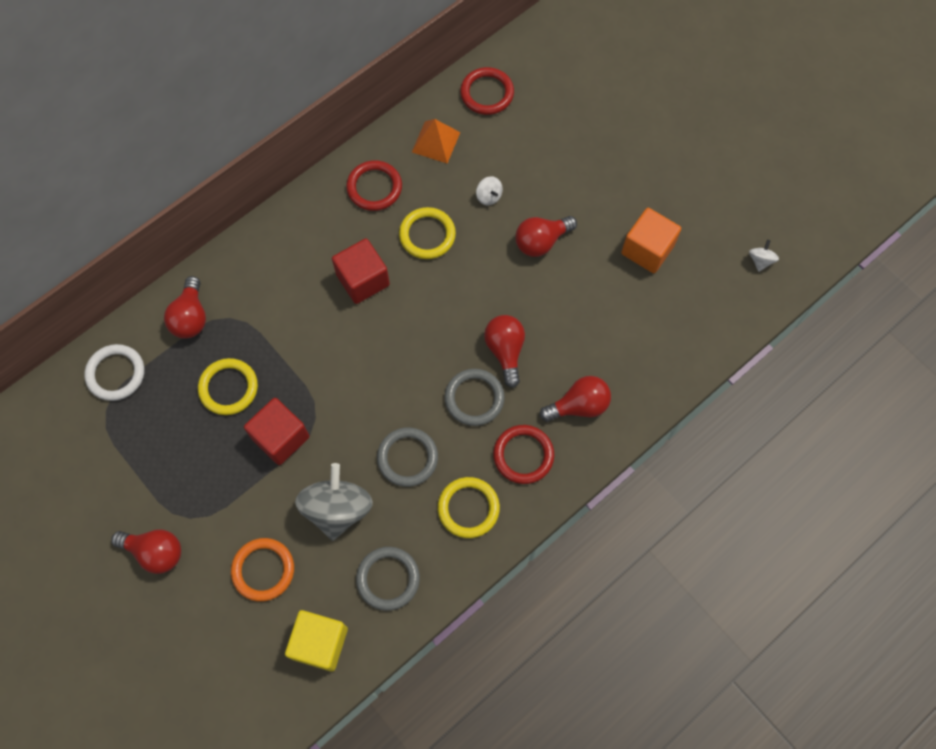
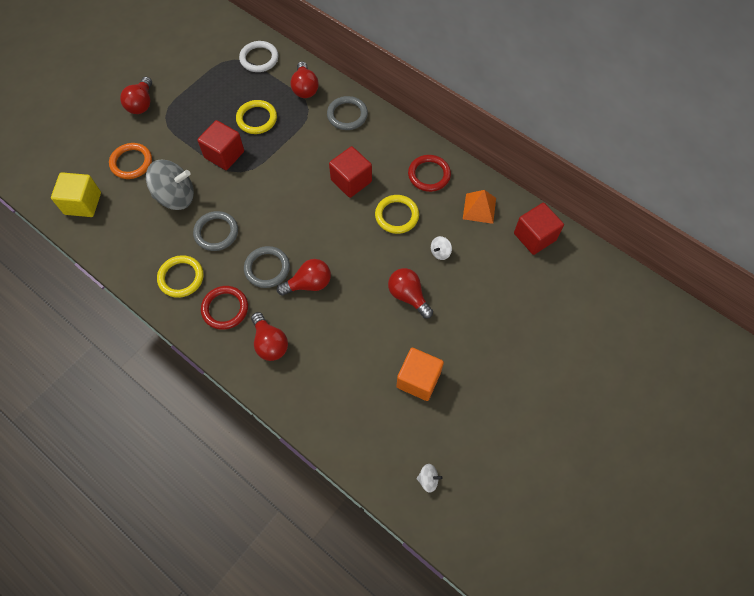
camera: 80 degrees right, 5 degrees down
red light bulb [164,276,206,339] -> red light bulb turned 90 degrees counterclockwise [291,61,319,98]
grey ring [356,547,420,611] -> grey ring moved to [327,96,368,130]
red ring [460,67,514,115] -> red cube [514,203,564,255]

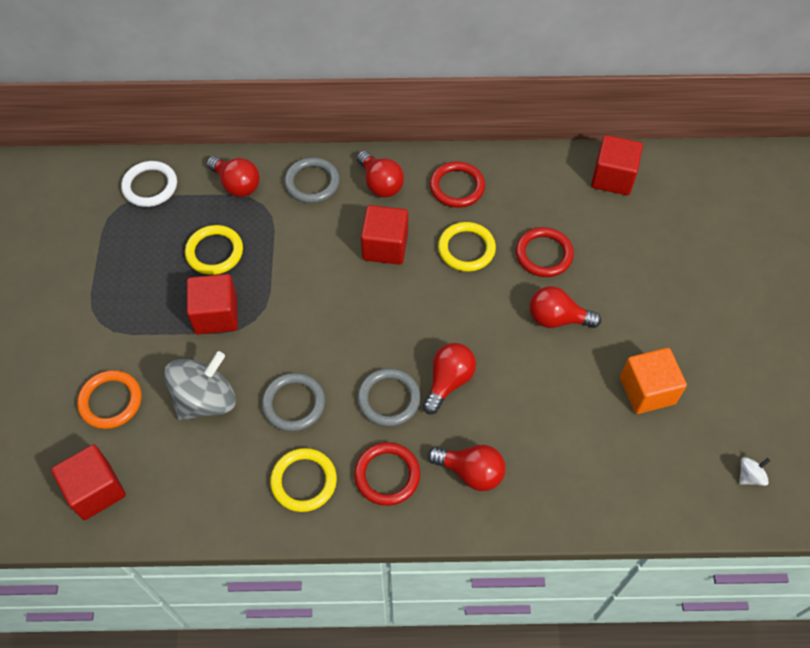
camera: 40 degrees left, 5 degrees down
yellow cube [51,172,101,217] -> red cube [51,445,126,520]
red light bulb [120,77,152,114] -> red light bulb moved to [357,151,404,198]
white spinning top [431,236,452,260] -> red ring [516,227,574,277]
orange pyramid [463,190,496,224] -> none

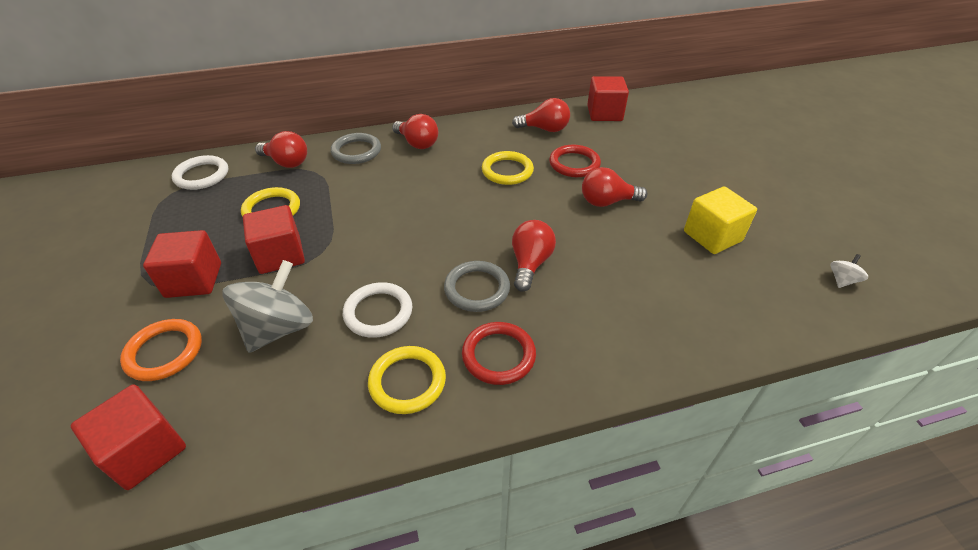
camera: 15 degrees left, 15 degrees down
grey ring [262,373,325,432] -> white ring [343,282,413,338]
red cube [361,205,408,265] -> red cube moved to [143,230,221,298]
red light bulb [428,445,506,491] -> red light bulb moved to [512,98,570,132]
red ring [430,161,485,208] -> none
orange cube [620,348,687,414] -> yellow cube [684,186,757,254]

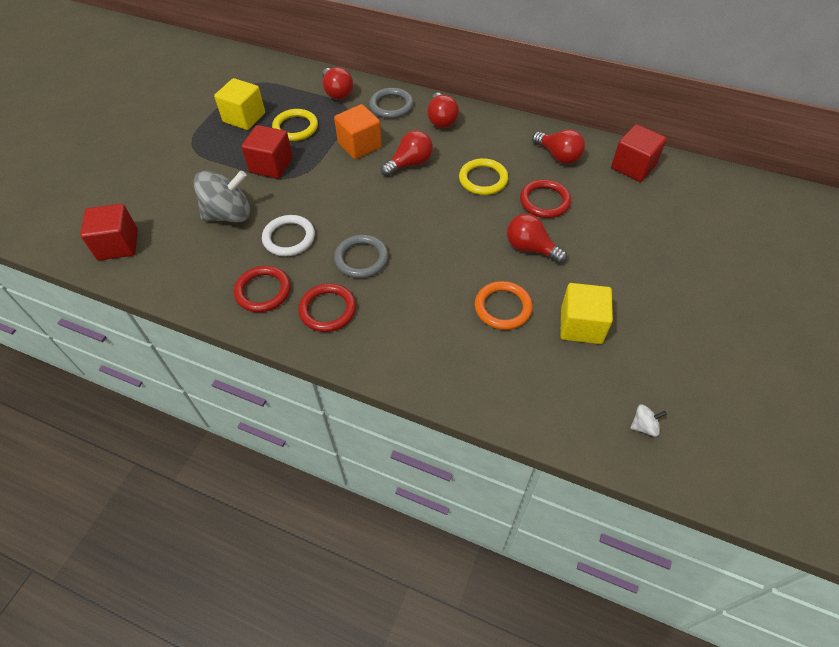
camera: 40 degrees right, 10 degrees up
orange ring [120,319,202,381] -> orange ring moved to [475,281,533,330]
red cube [143,230,221,298] -> none
white ring [172,155,228,190] -> none
yellow ring [368,346,446,414] -> red ring [234,266,291,312]
red light bulb [512,220,556,292] -> red light bulb moved to [381,130,433,177]
none -> yellow cube [214,78,265,130]
none -> orange cube [334,104,382,159]

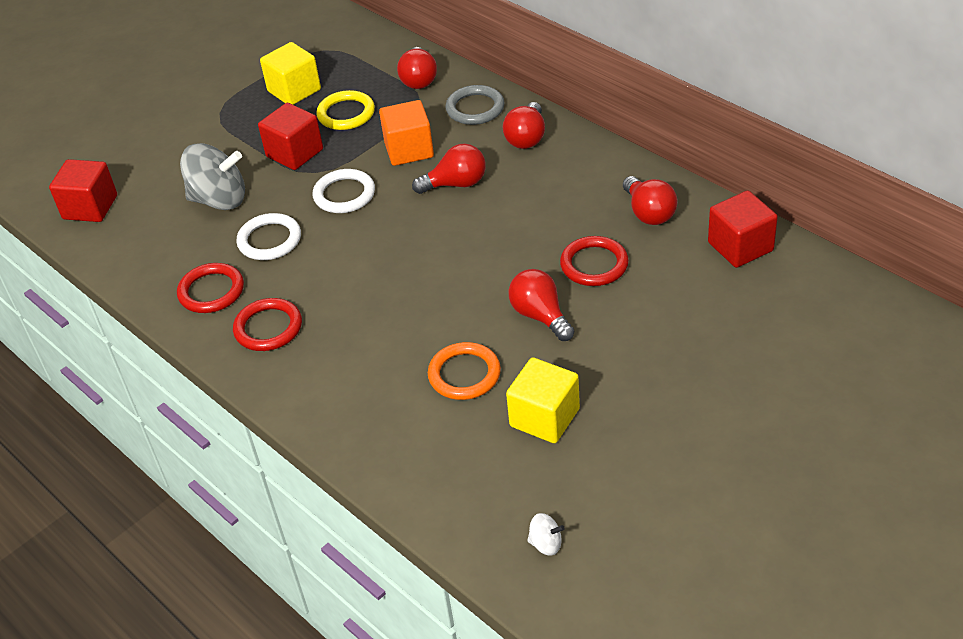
camera: 25 degrees right, 10 degrees down
grey ring [334,235,389,278] -> none
yellow ring [459,158,508,195] -> none
none -> white ring [313,169,375,213]

